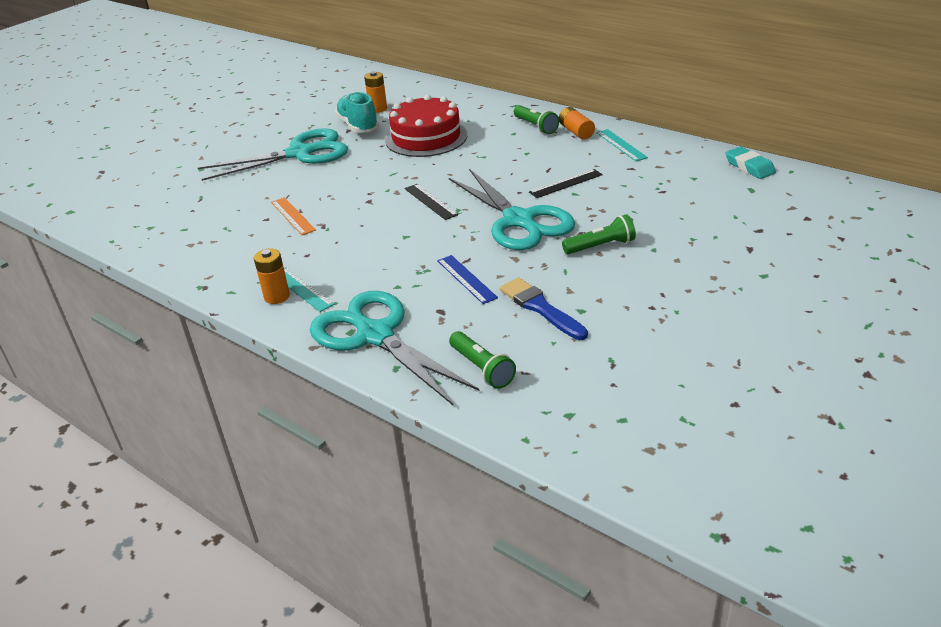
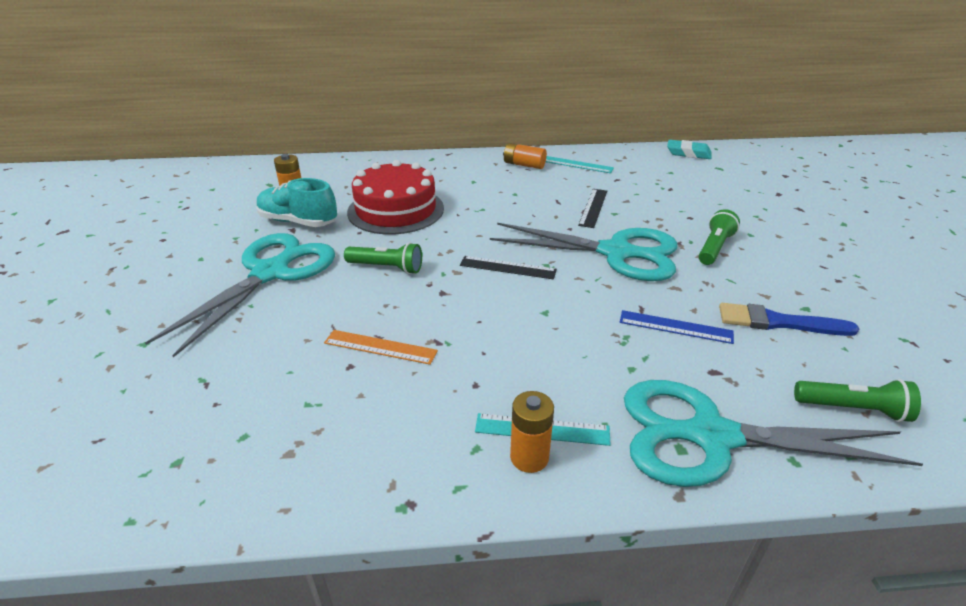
camera: 45 degrees left, 0 degrees up
green flashlight [514,105,559,134] -> green flashlight moved to [344,242,422,274]

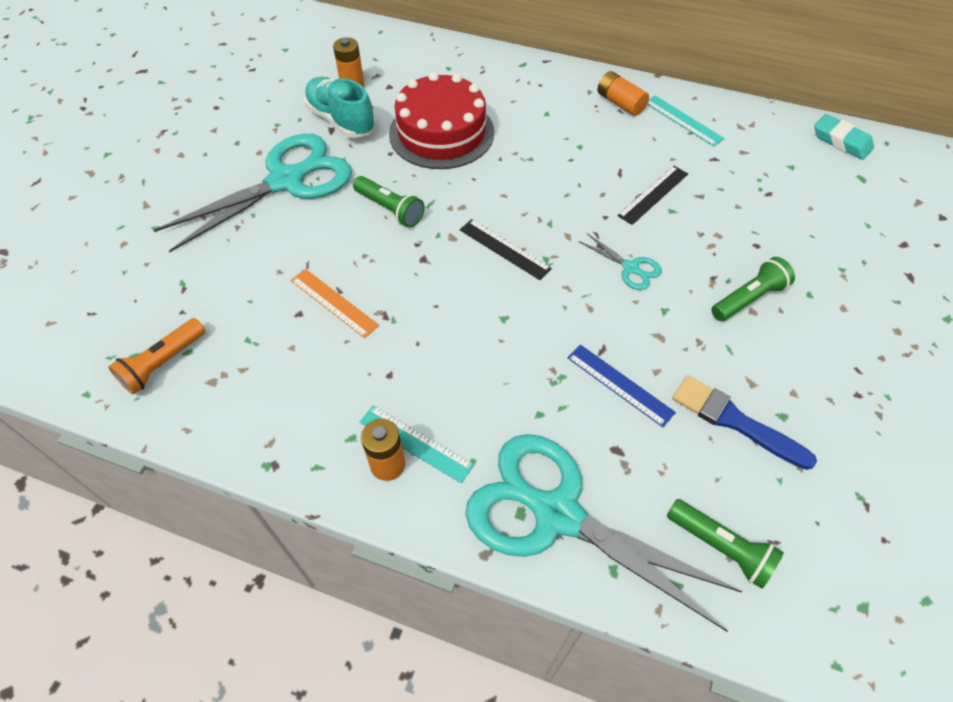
camera: 25 degrees right, 20 degrees up
turquoise scissors [490,223,678,281] -> turquoise scissors [579,233,662,290], size x0.41
none -> orange flashlight [108,318,205,395]

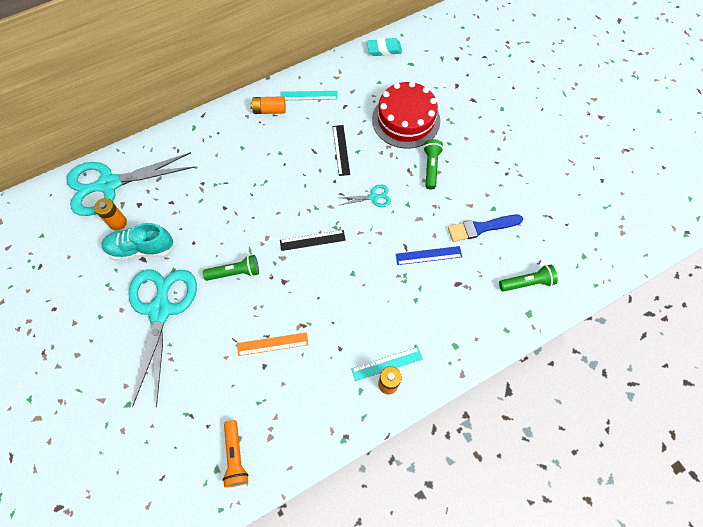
camera: 50 degrees left, 10 degrees up
red cake [389,72,494,169] -> red cake moved to [372,81,440,149]
turquoise scissors [465,434,742,632] -> turquoise scissors moved to [66,152,195,216]

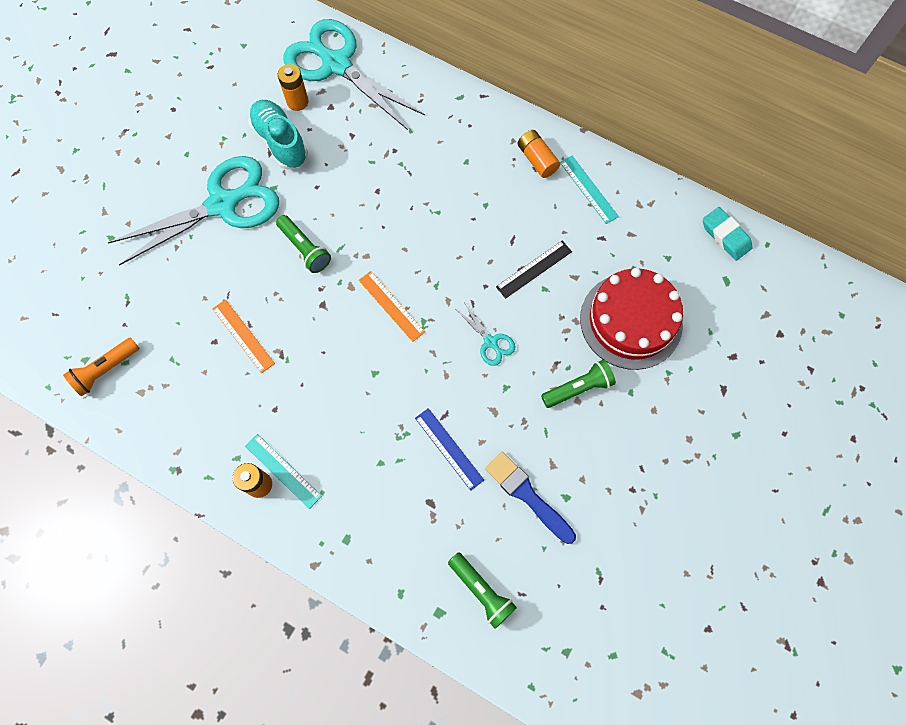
camera: 60 degrees right, 5 degrees up
black ruler [280,230,346,251] -> orange ruler [359,271,425,342]

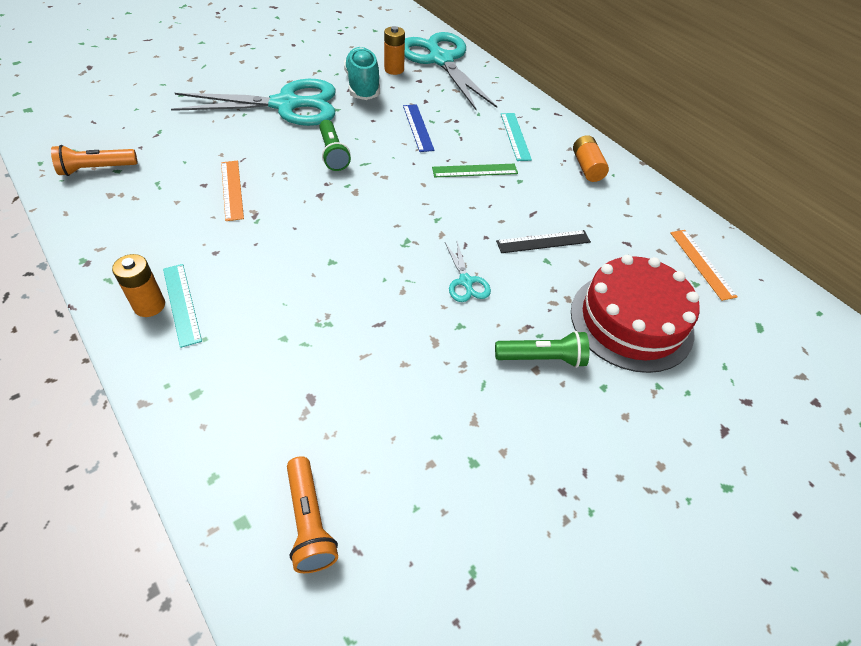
camera: 20 degrees right, 20 degrees down
orange ruler [359,271,425,342] -> orange ruler moved to [670,230,738,301]
blue ruler [415,408,484,491] -> blue ruler moved to [403,104,435,152]
green flashlight [448,552,517,629] -> orange flashlight [287,456,338,573]
blue brush [485,452,576,544] -> none
turquoise ruler [560,156,619,224] -> turquoise ruler moved to [501,113,532,161]
turquoise eraser [703,207,752,261] -> none
none -> green ruler [432,164,518,177]

